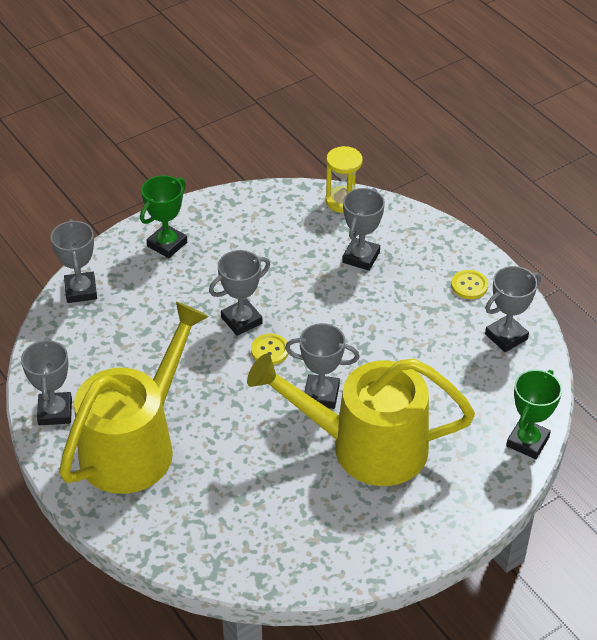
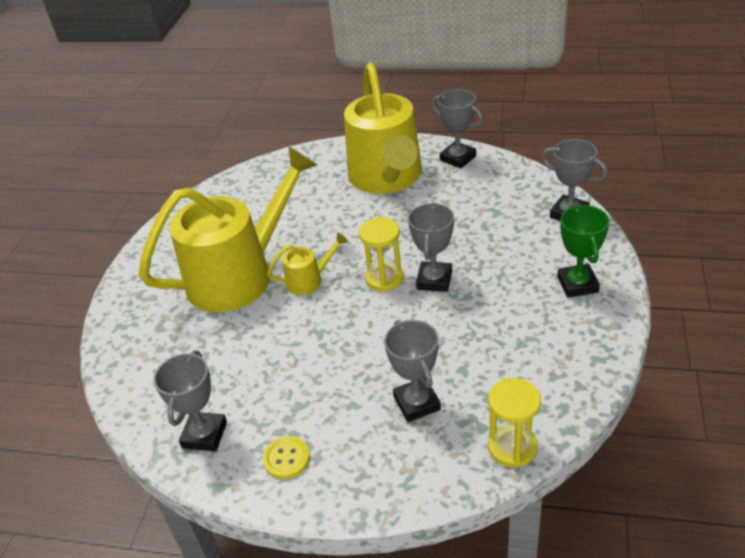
camera: 140 degrees right, 5 degrees down
yellow button [251,334,288,365] -> yellow hourglass [359,217,404,291]
grey trophy [285,323,359,409] -> yellow watering can [267,233,348,295]
green trophy [506,370,562,459] -> none

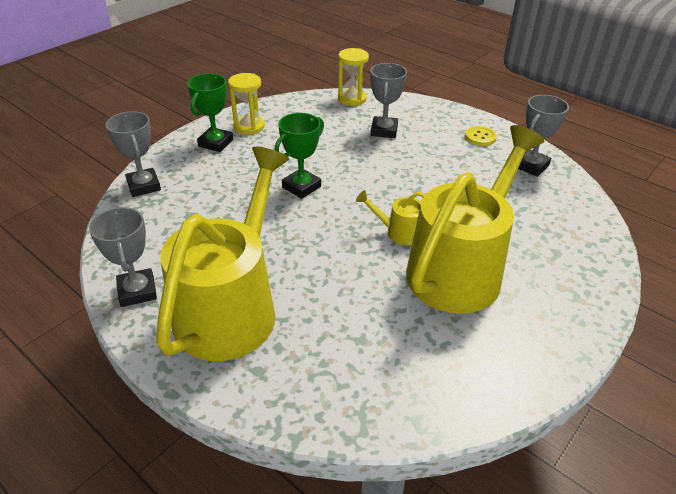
camera: 155 degrees left, 0 degrees up
yellow watering can [139,147,317,312] -> yellow watering can turned 135 degrees clockwise [406,125,544,314]
yellow hourglass [359,217,404,291] -> yellow hourglass moved to [228,73,265,135]
grey trophy [408,202,454,292] -> green trophy [275,113,324,199]

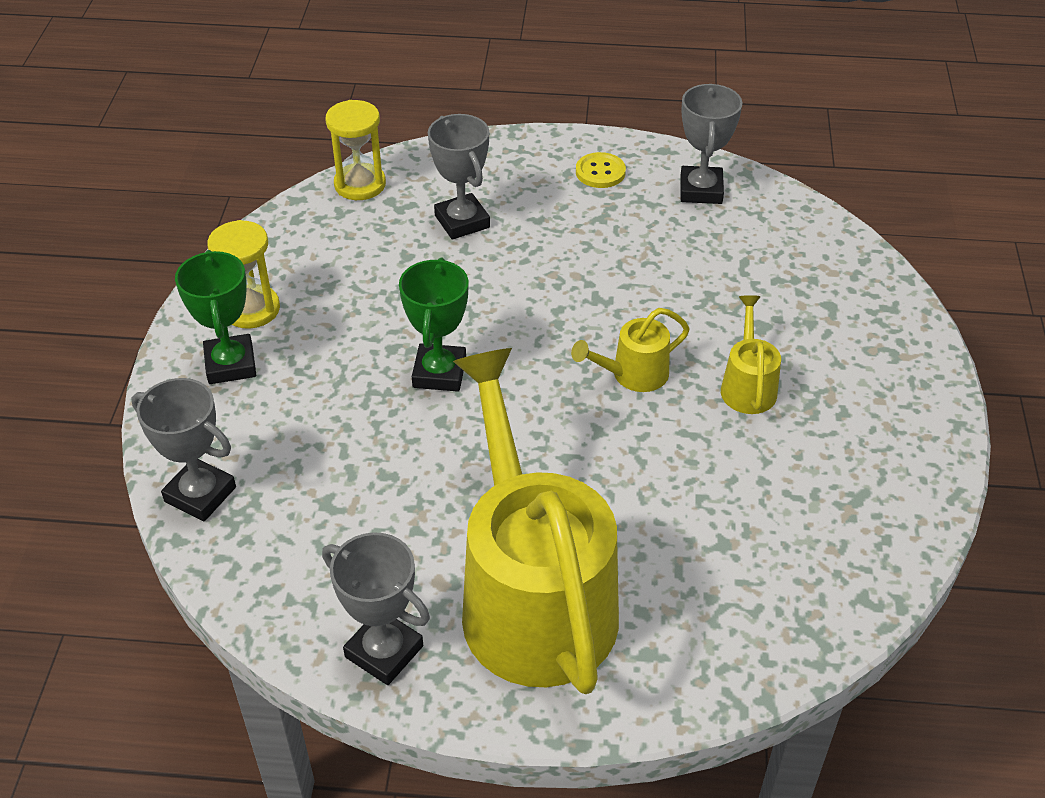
camera: 35 degrees left, 5 degrees up
yellow watering can [406,125,544,314] -> yellow watering can [721,295,781,414], size x0.41

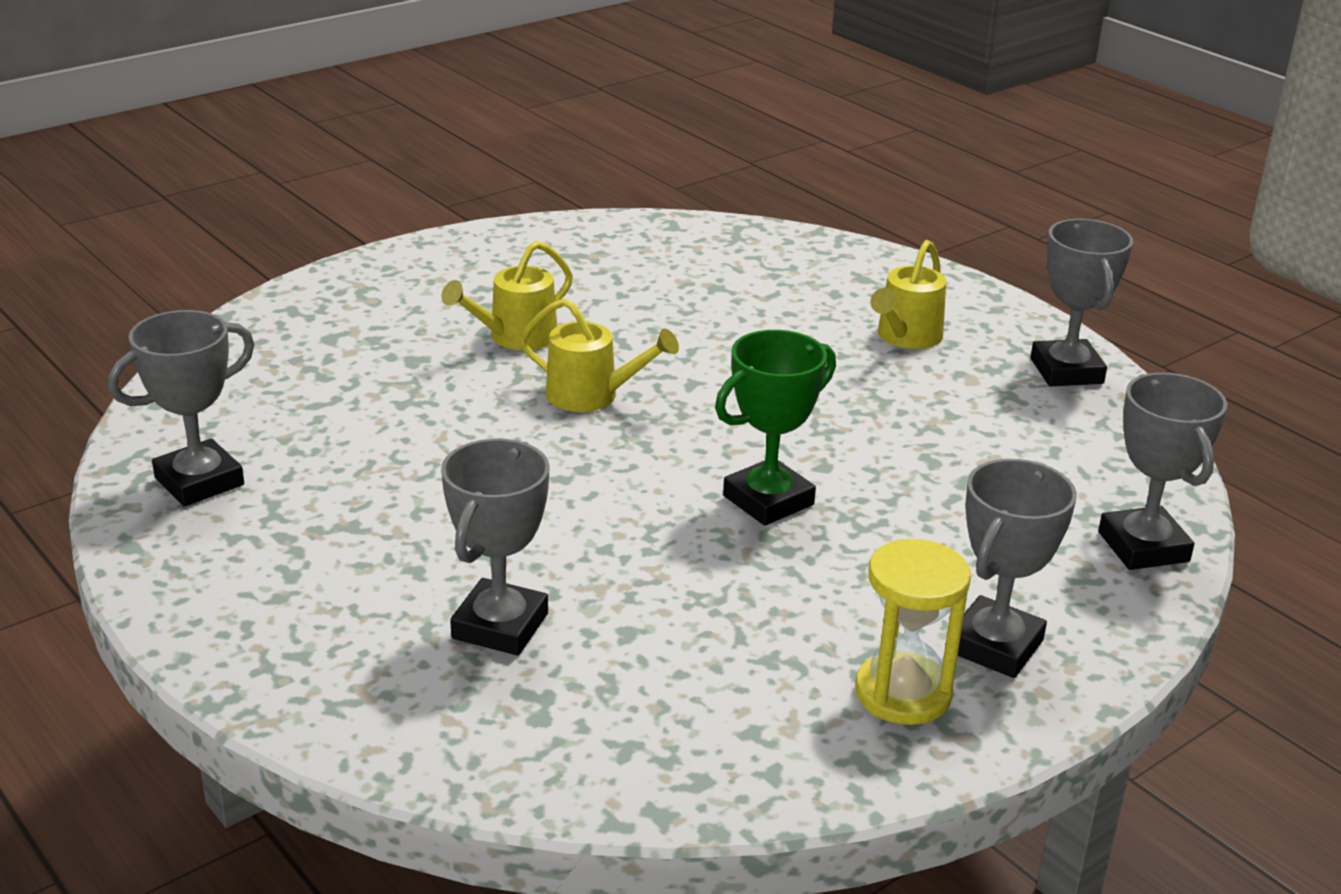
camera: 135 degrees left, 15 degrees down
green trophy [175,250,256,384] -> grey trophy [958,459,1077,678]
yellow hourglass [325,100,386,200] -> none
yellow watering can [453,348,619,694] -> yellow watering can [870,240,946,349], size x0.41
yellow button [576,152,626,188] -> none

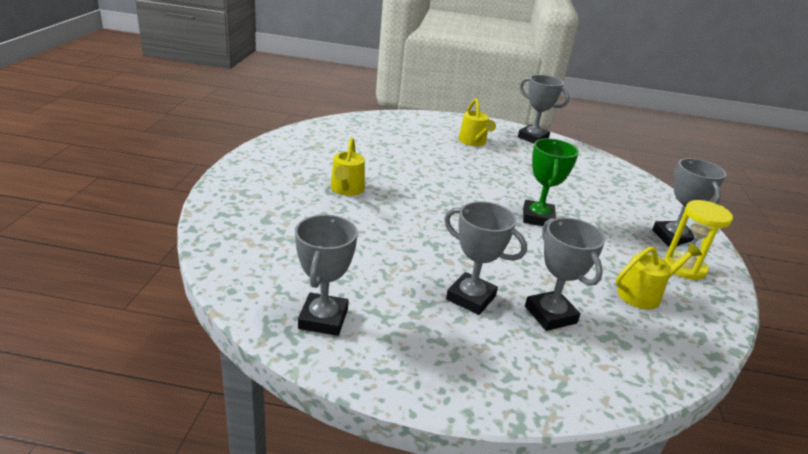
camera: 45 degrees left, 0 degrees up
yellow watering can [519,298,679,412] -> yellow watering can moved to [616,243,702,310]
grey trophy [1098,372,1227,570] -> grey trophy moved to [444,201,527,315]

